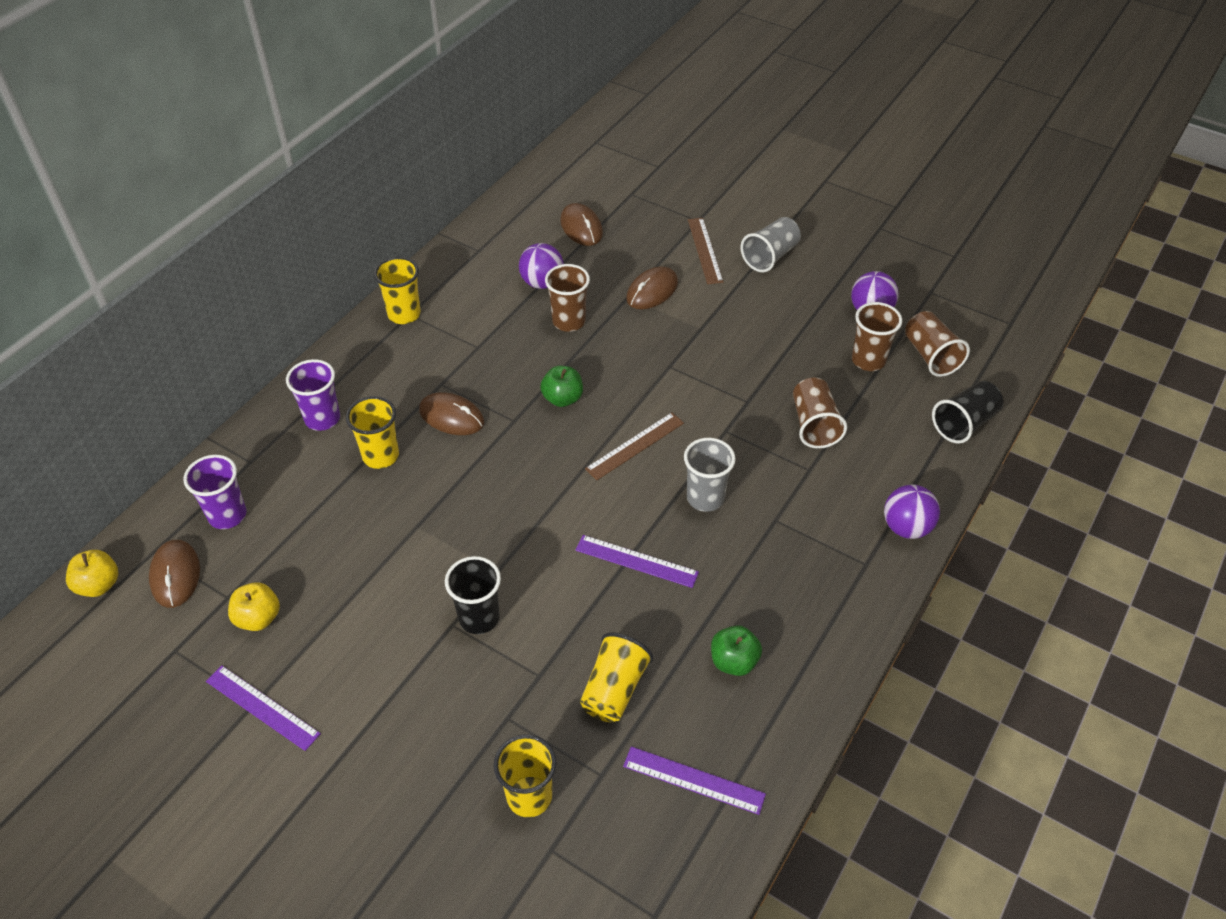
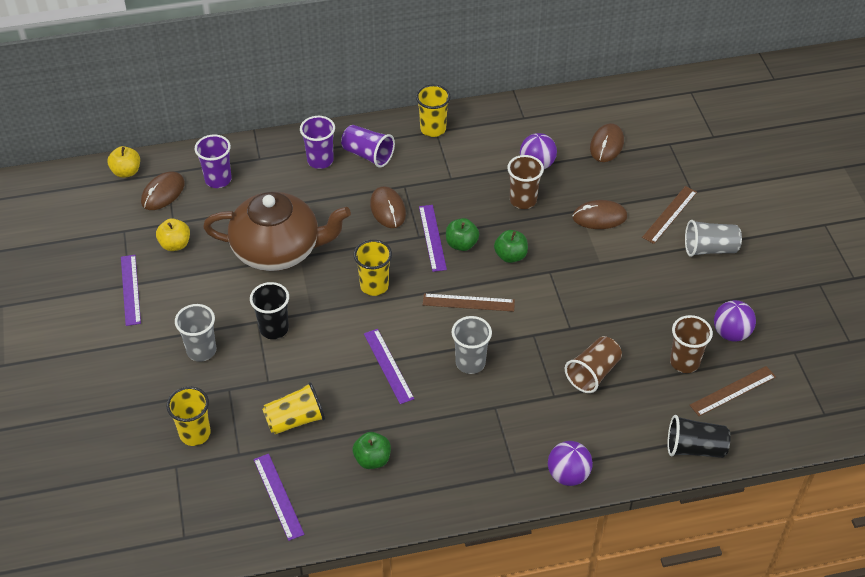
camera: 45 degrees right, 0 degrees up
yellow cup [346,396,399,469] -> yellow cup moved to [354,240,392,296]
brown cup [905,311,970,377] -> brown ruler [690,366,776,416]
none -> grey cup [175,304,216,362]
none -> brown teapot [203,192,351,271]
none -> purple cup [341,125,395,168]
none -> purple ruler [419,205,447,272]
none -> green apple [494,230,528,263]

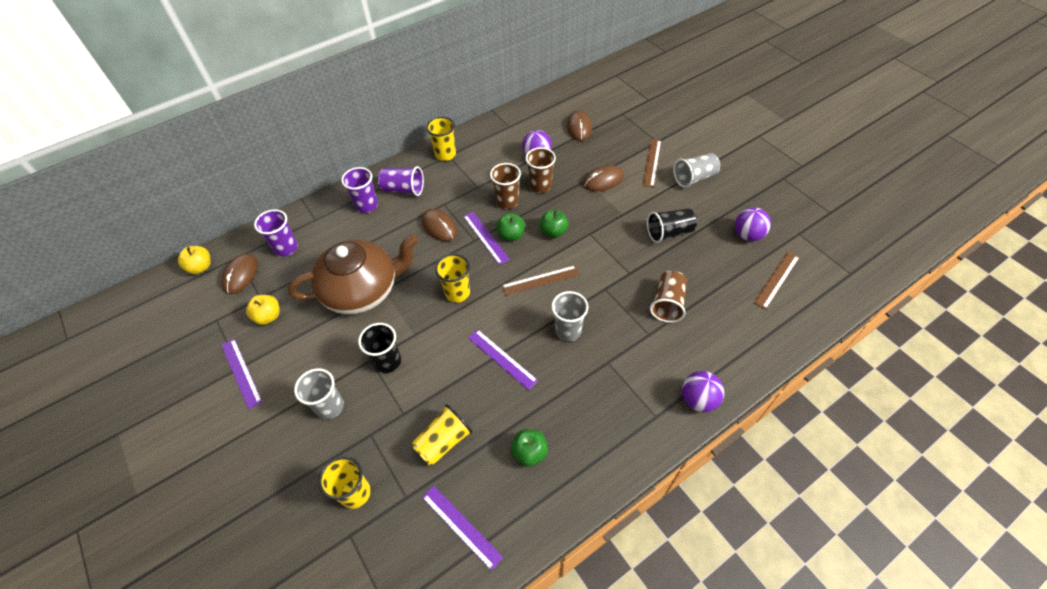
camera: 20 degrees left, 5 degrees up
black cup [668,415,730,458] -> black cup moved to [647,208,697,243]
brown cup [670,315,713,373] -> brown cup moved to [490,163,521,209]

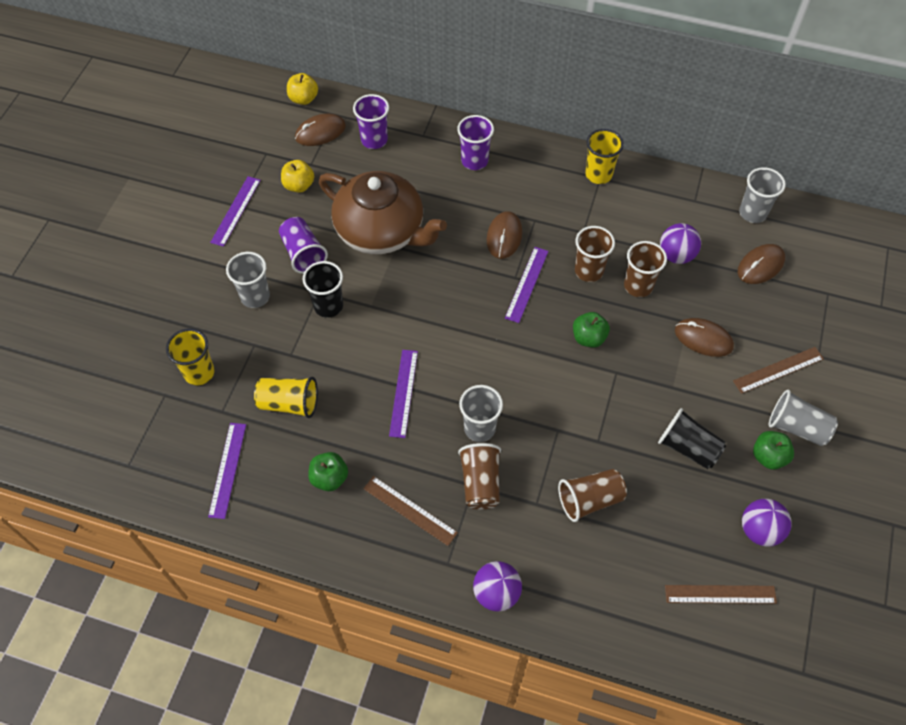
camera: 50 degrees right, 5 degrees up
purple cup [378,166,424,196] -> purple cup moved to [279,217,328,274]
yellow cup [435,254,470,303] -> none
green apple [496,213,525,241] -> green apple moved to [753,431,794,470]
brown ruler [501,265,580,296] -> brown ruler moved to [363,476,458,546]
none -> brown cup [458,443,501,510]
none -> grey cup [739,167,786,223]

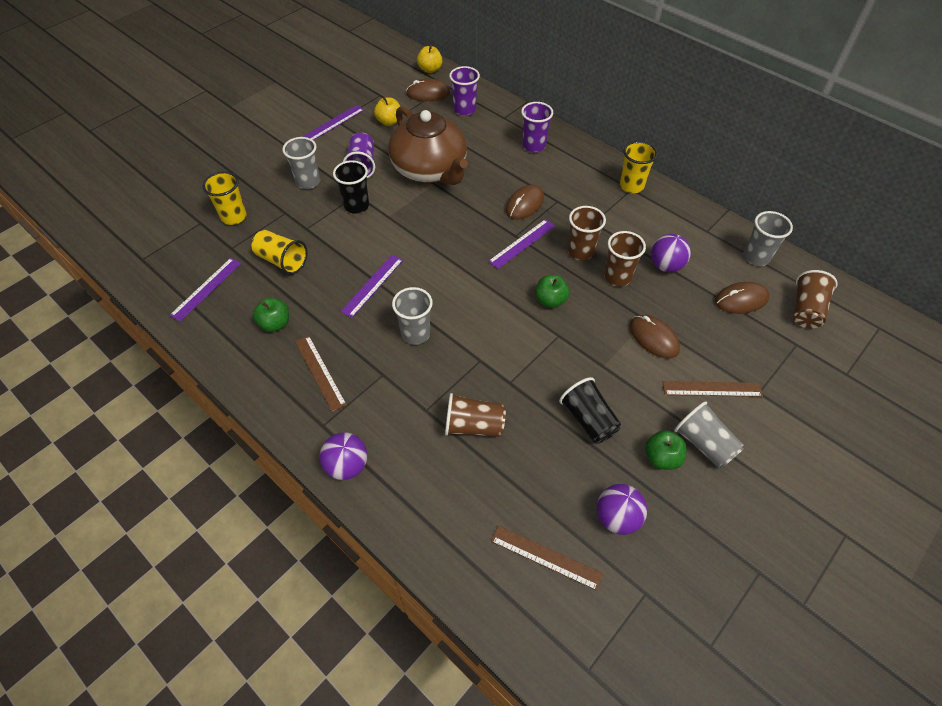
camera: 25 degrees right, 5 degrees down
brown cup [458,443,501,510] -> brown cup moved to [793,270,838,329]

